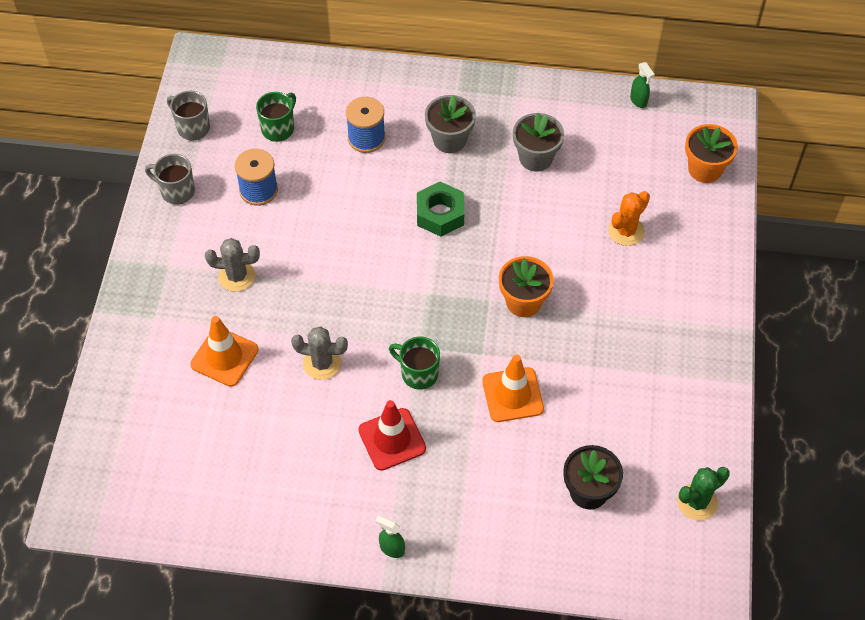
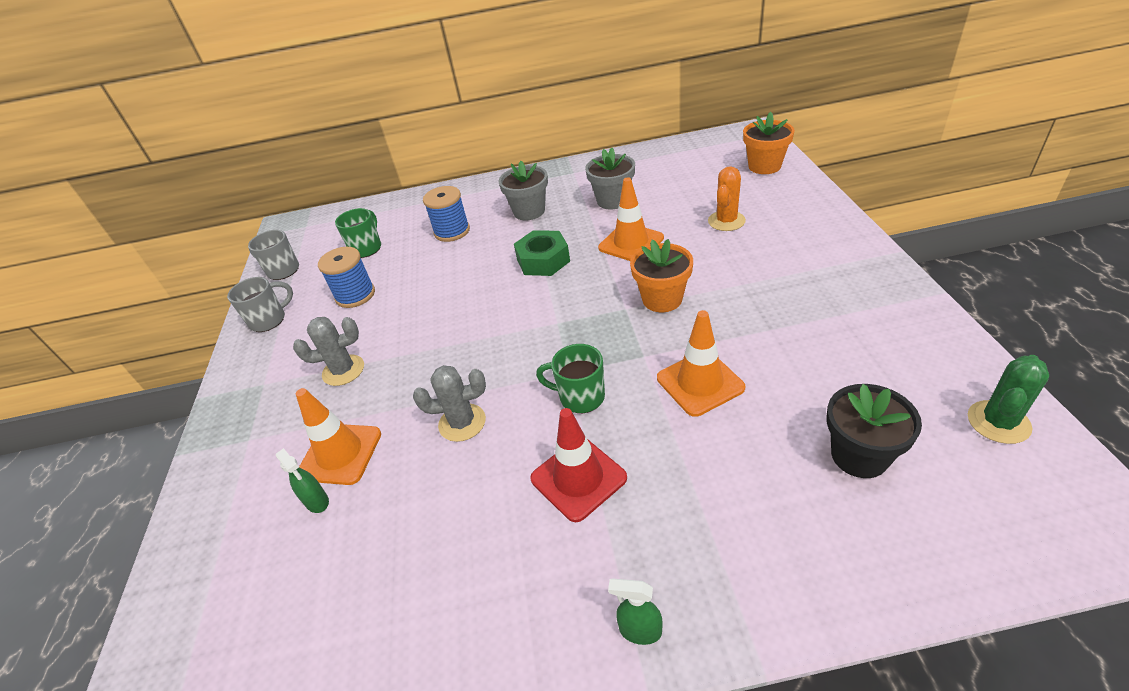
camera: 10 degrees left, 15 degrees down
grey mug [145,154,195,204] -> grey mug turned 135 degrees clockwise [227,277,293,332]
green spray bottle [630,62,655,108] -> green spray bottle moved to [276,448,329,513]
none -> orange traffic cone [598,177,664,261]

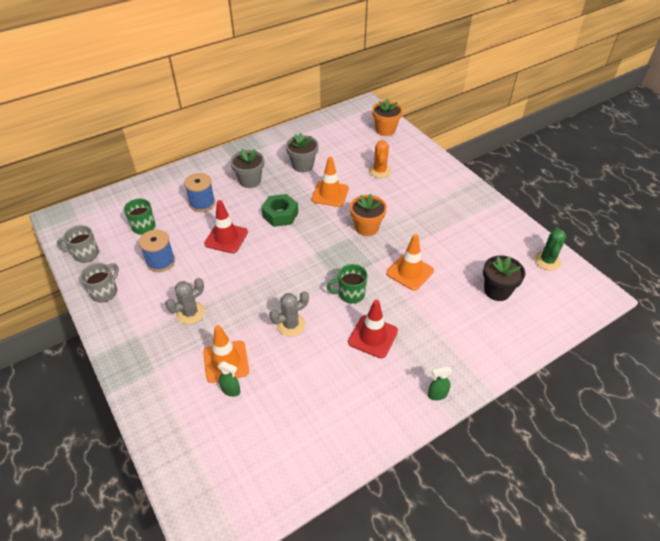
camera: 30 degrees left, 5 degrees up
none -> red traffic cone [204,200,248,253]

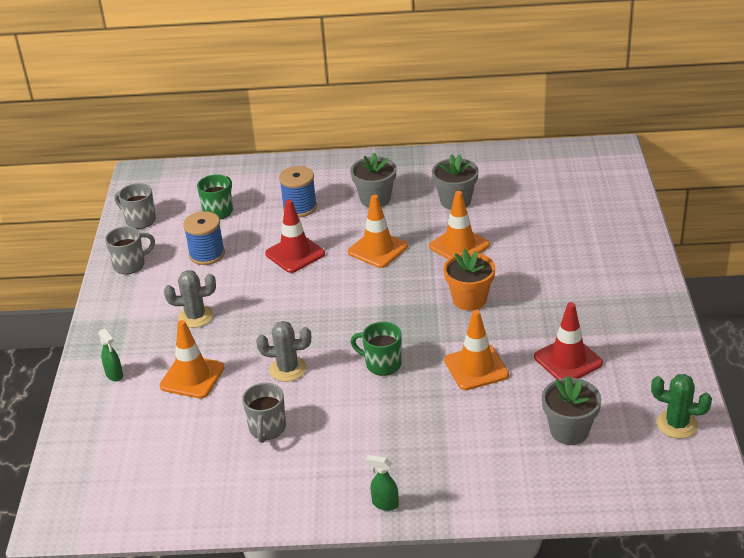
camera: 35 degrees right, 10 degrees down
green spray bottle [218,361,240,397] -> green spray bottle moved to [98,329,123,381]
green nut [261,194,298,227] -> orange traffic cone [348,195,408,268]
red traffic cone [348,300,398,358] -> red traffic cone moved to [534,302,603,380]
orange cactus [369,140,391,178] -> none
orange flower pot [372,98,403,136] -> none
black flower pot [483,255,525,301] -> grey flower pot [542,376,601,445]
green cactus [534,227,566,270] -> green cactus turned 60 degrees clockwise [651,374,712,439]
none -> grey mug [242,383,286,443]

